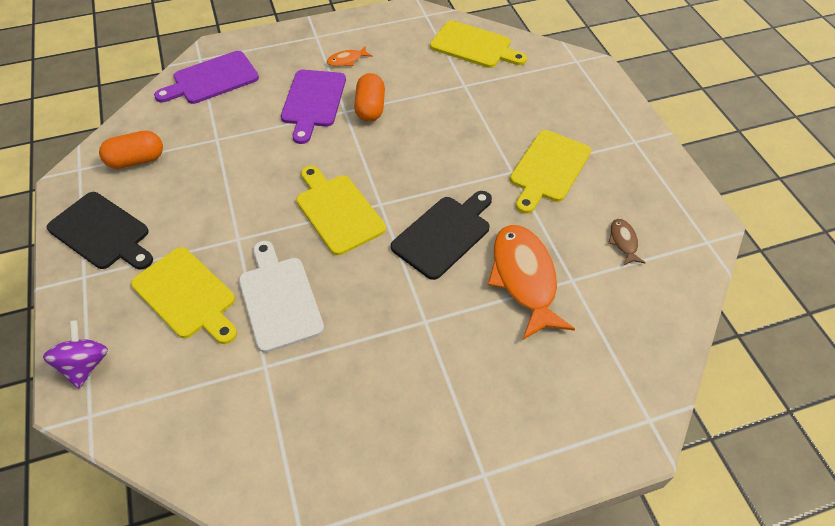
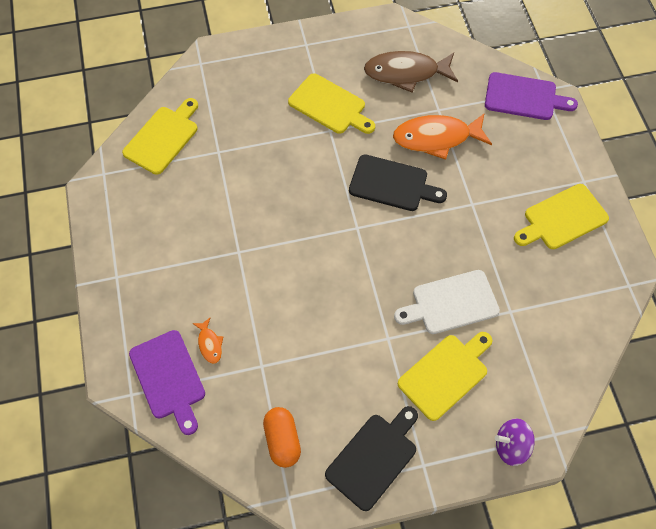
camera: 85 degrees left, 10 degrees up
purple cutting board [281,70,346,144] -> purple cutting board moved to [485,72,578,120]
yellow cutting board [296,166,386,255] -> yellow cutting board moved to [514,184,609,249]
orange fish [327,46,372,66] -> orange fish moved to [192,317,223,364]
orange capsule [354,73,385,122] -> none
black cutting board [391,191,492,280] -> black cutting board turned 150 degrees clockwise [349,154,447,211]
brown fish [608,219,645,265] -> brown fish [364,51,458,92], size x2.24

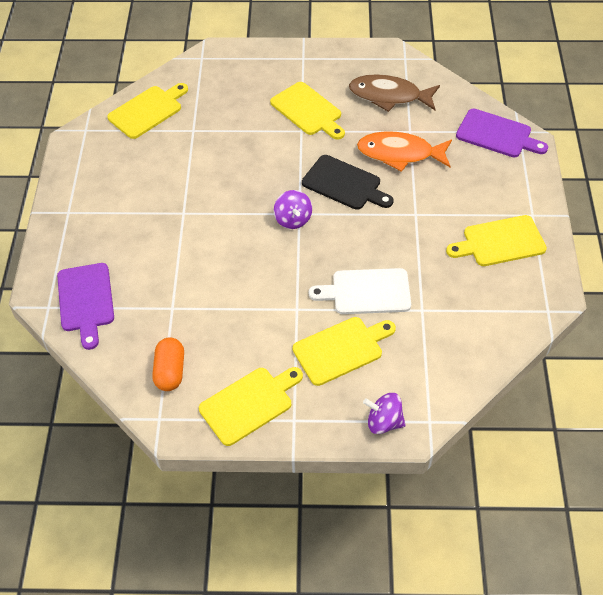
camera: 15 degrees right, 10 degrees down
orange fish [192,317,223,364] -> none
black cutting board [325,406,418,511] -> yellow cutting board [199,367,303,446]
none -> purple spinning top [274,190,312,229]

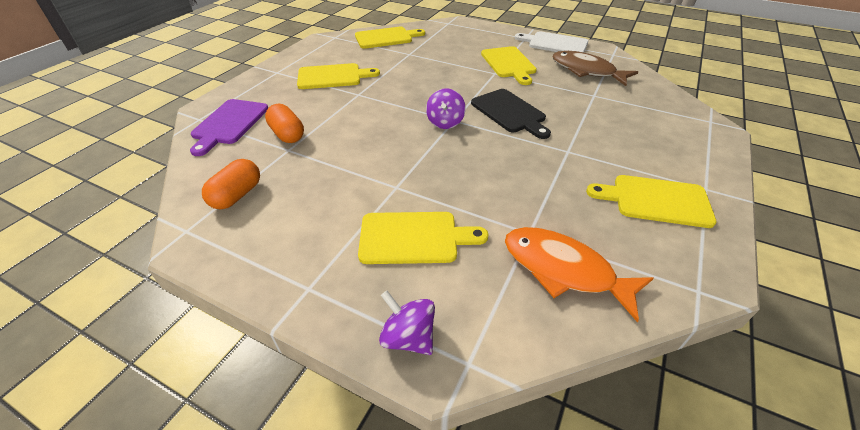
camera: 25 degrees right, 10 degrees down
yellow cutting board [199,367,303,446] -> yellow cutting board moved to [297,63,380,89]
white cutting board [309,268,411,314] -> white cutting board moved to [515,31,588,52]
orange fish [357,131,452,172] -> orange fish moved to [505,227,653,322]
purple cutting board [456,109,548,157] -> none
none -> orange capsule [265,104,304,143]

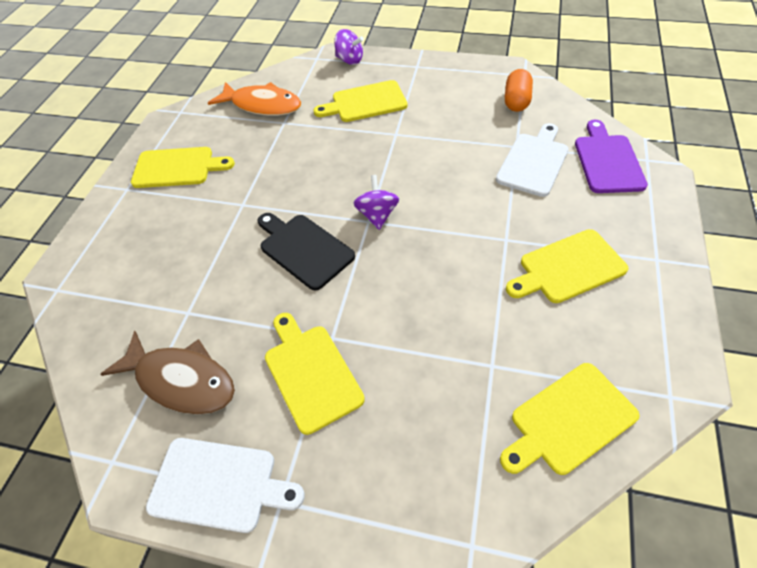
camera: 170 degrees right, 10 degrees up
orange capsule [265,104,304,143] -> white cutting board [496,123,569,197]

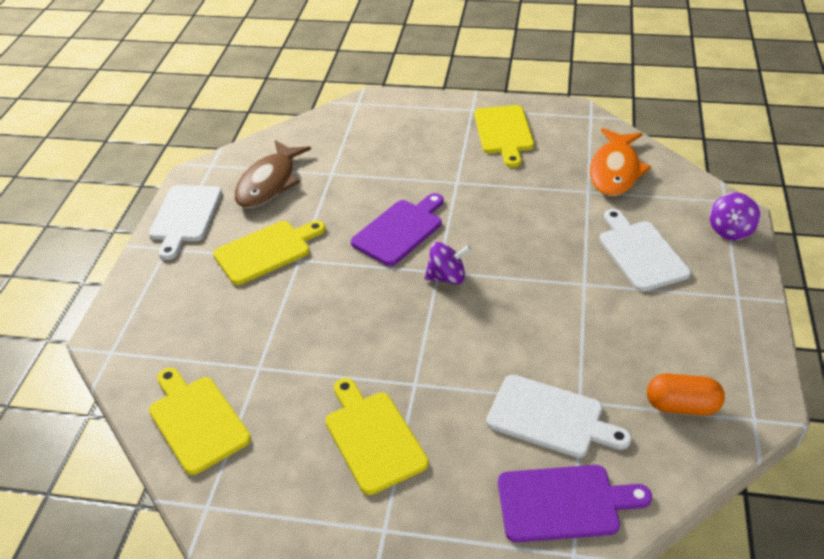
camera: 85 degrees right, 10 degrees down
black cutting board [258,213,355,291] -> purple cutting board [351,193,444,266]
yellow cutting board [314,80,408,122] -> white cutting board [599,209,691,292]

